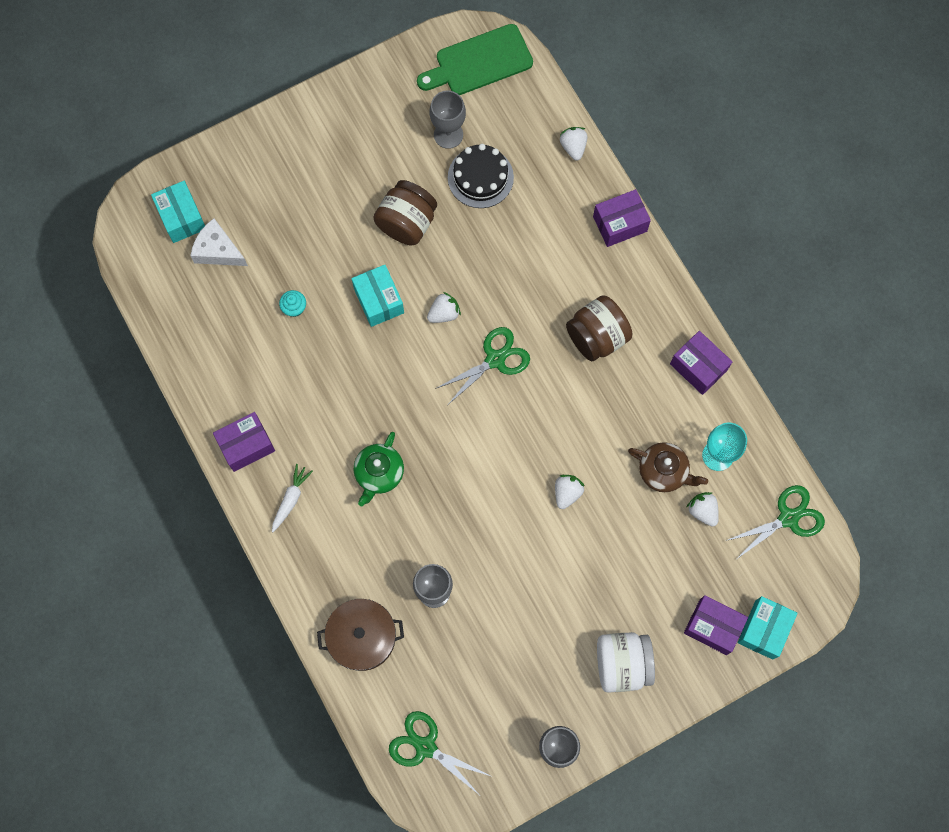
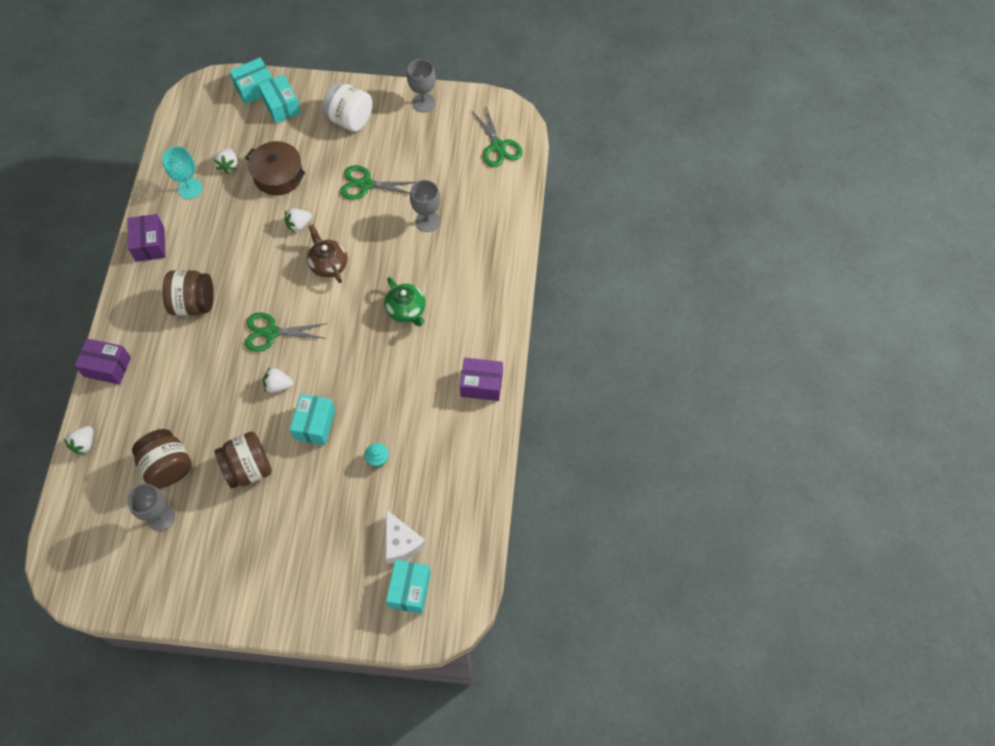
camera: 145 degrees left, 10 degrees down
white carrot [272,464,313,532] -> none
brown pot [317,599,404,671] -> brown pot moved to [245,141,306,195]
green teapot [354,432,404,506] -> green teapot turned 90 degrees clockwise [385,277,425,326]
green cutting board [417,24,533,95] -> none
black cake [448,144,514,208] -> brown jar [132,429,192,489]
brown teapot [628,442,708,492] -> brown teapot moved to [307,224,348,283]
purple box [684,595,748,655] -> turquoise box [258,75,301,123]
green scissors [726,485,825,558] -> green scissors moved to [340,165,416,200]

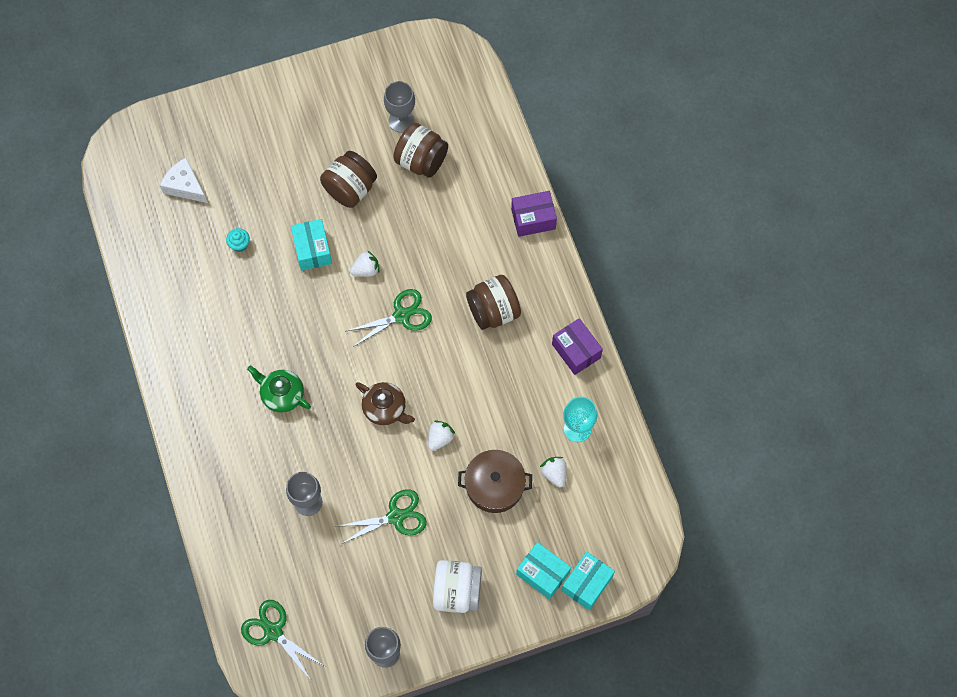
camera: 155 degrees right, 5 degrees up
white strawberry [64,426,93,454] -> none
turquoise box [386,560,431,614] -> none
purple box [460,358,503,401] -> none

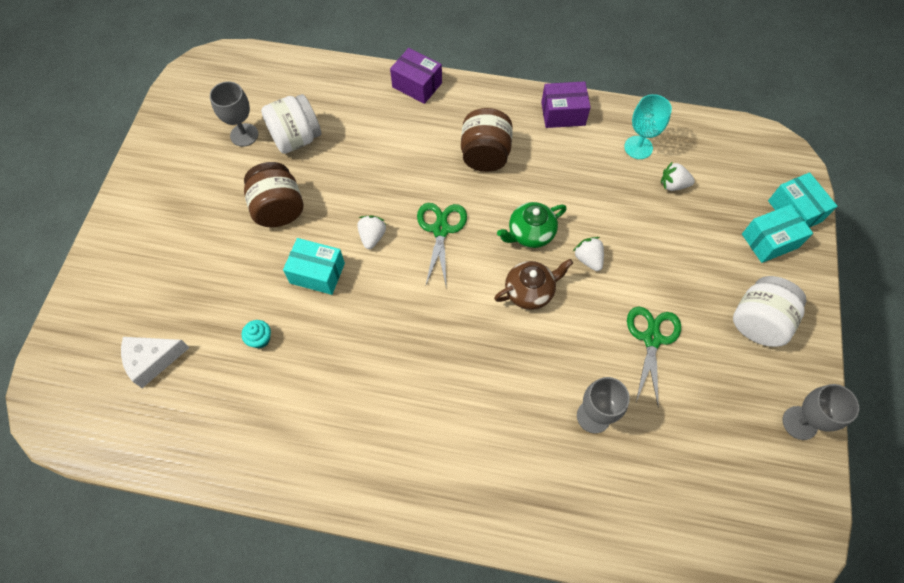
camera: 60 degrees left, 5 degrees down
green scissors [241,600,324,680] -> none
green teapot [247,366,311,413] -> green teapot moved to [497,202,567,248]
brown jar [393,123,448,178] -> white jar [261,94,321,154]
brown pot [458,450,532,513] -> none
purple box [511,191,557,237] -> purple box turned 75 degrees counterclockwise [390,48,442,104]

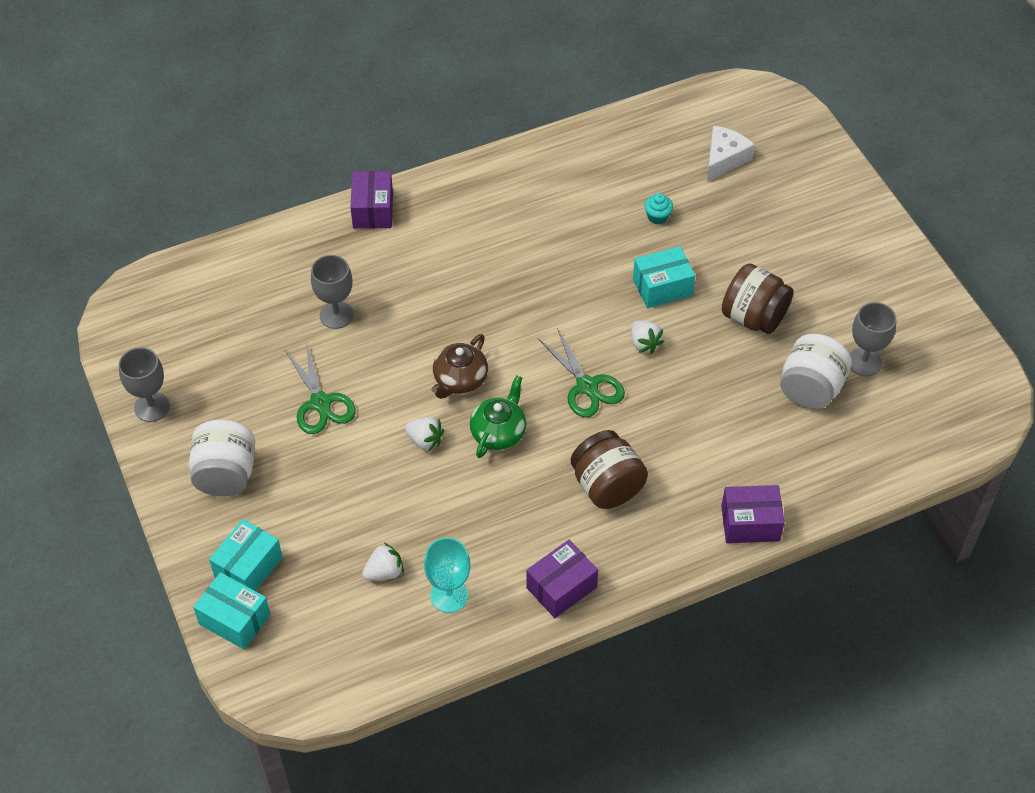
camera: 145 degrees right, 10 degrees down
none -> purple box [350,171,393,229]

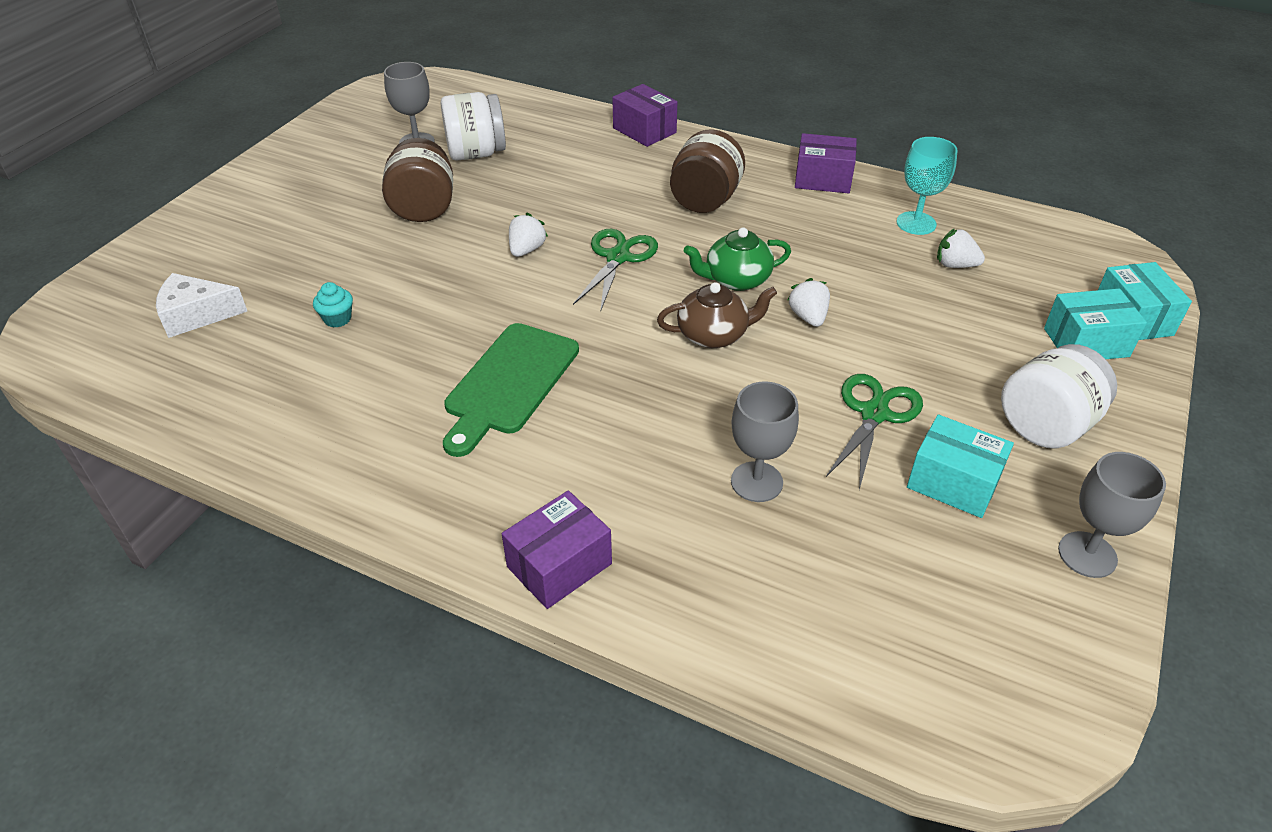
camera: 130 degrees left, 10 degrees down
turquoise box [633,246,695,308] -> turquoise box moved to [907,415,1014,518]
none -> green cutting board [443,323,579,457]

